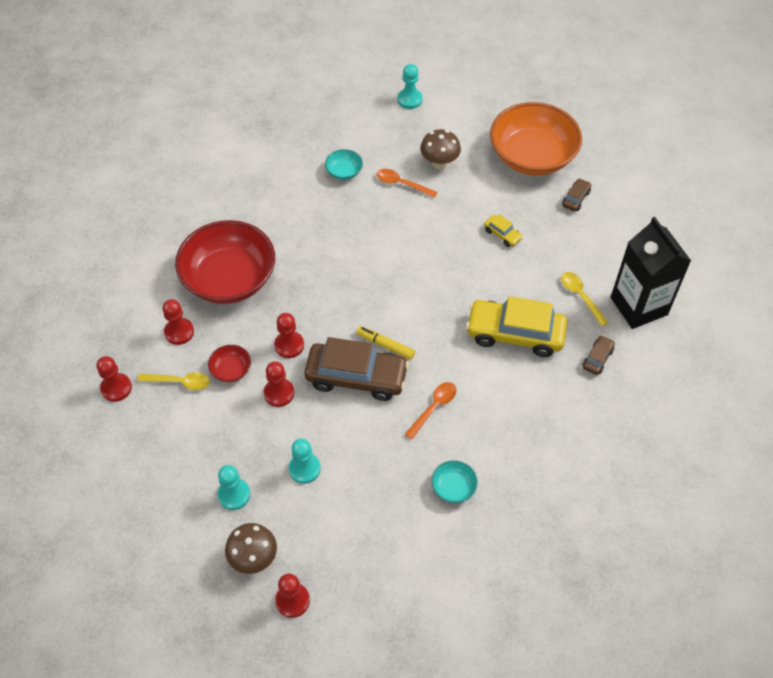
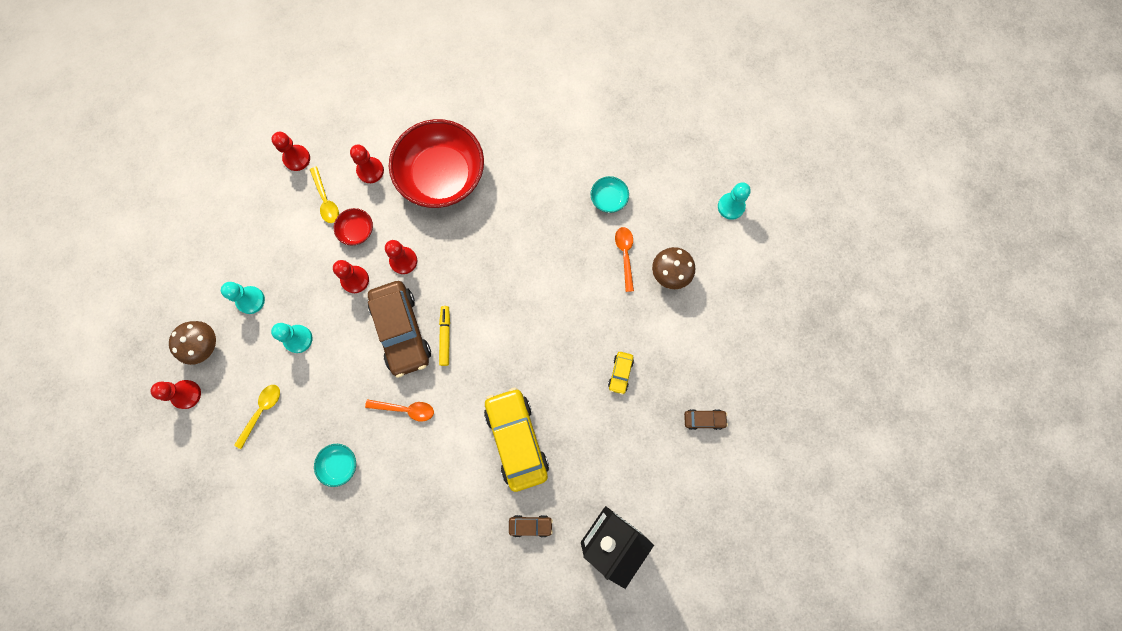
camera: 60 degrees right, 20 degrees up
orange bowl [490,102,582,175] -> none
yellow spoon [561,272,609,326] -> yellow spoon moved to [234,385,280,449]

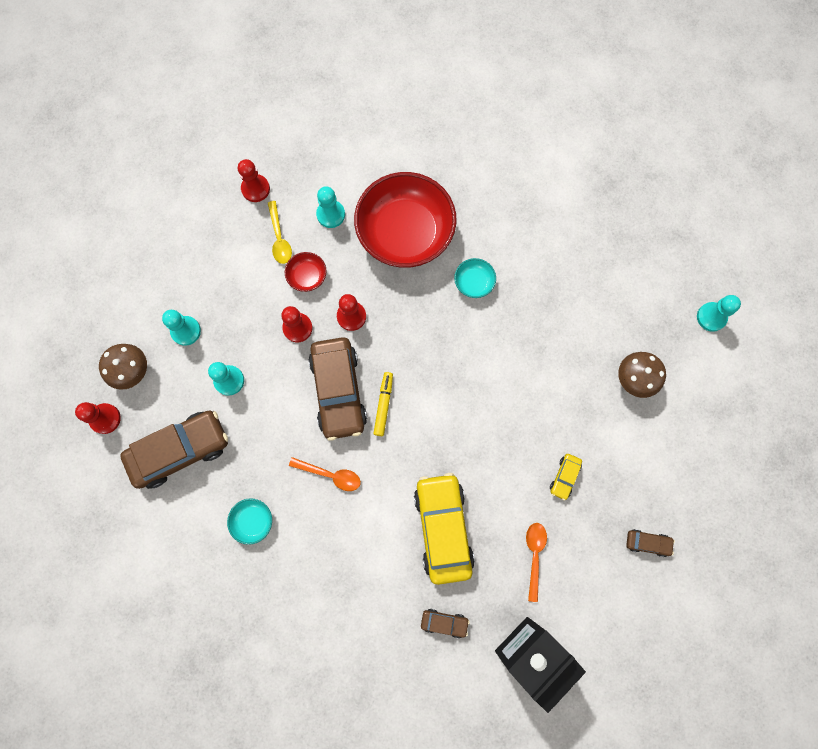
camera: 10 degrees right, 0 degrees up
yellow spoon [234,385,280,449] -> brown car [120,411,228,489]
red pawn [350,145,384,183] -> turquoise pawn [316,186,345,228]
turquoise bowl [590,176,629,213] -> turquoise bowl moved to [454,258,496,298]
orange spoon [615,227,634,292] -> orange spoon moved to [526,523,547,602]

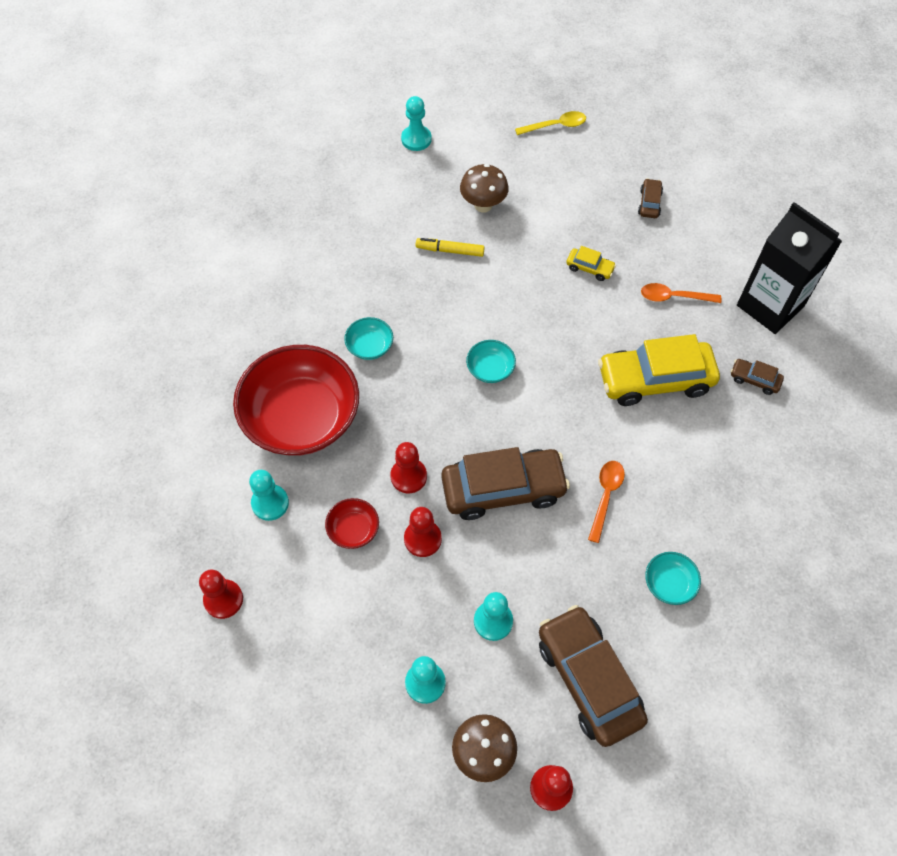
camera: 90 degrees left, 15 degrees down
yellow spoon [268,201,292,264] -> yellow spoon moved to [515,111,586,135]
yellow marker [373,372,393,436] -> yellow marker moved to [416,238,485,257]
brown car [421,609,470,638] -> brown car turned 75 degrees counterclockwise [731,359,784,395]
none -> turquoise bowl [466,340,516,383]

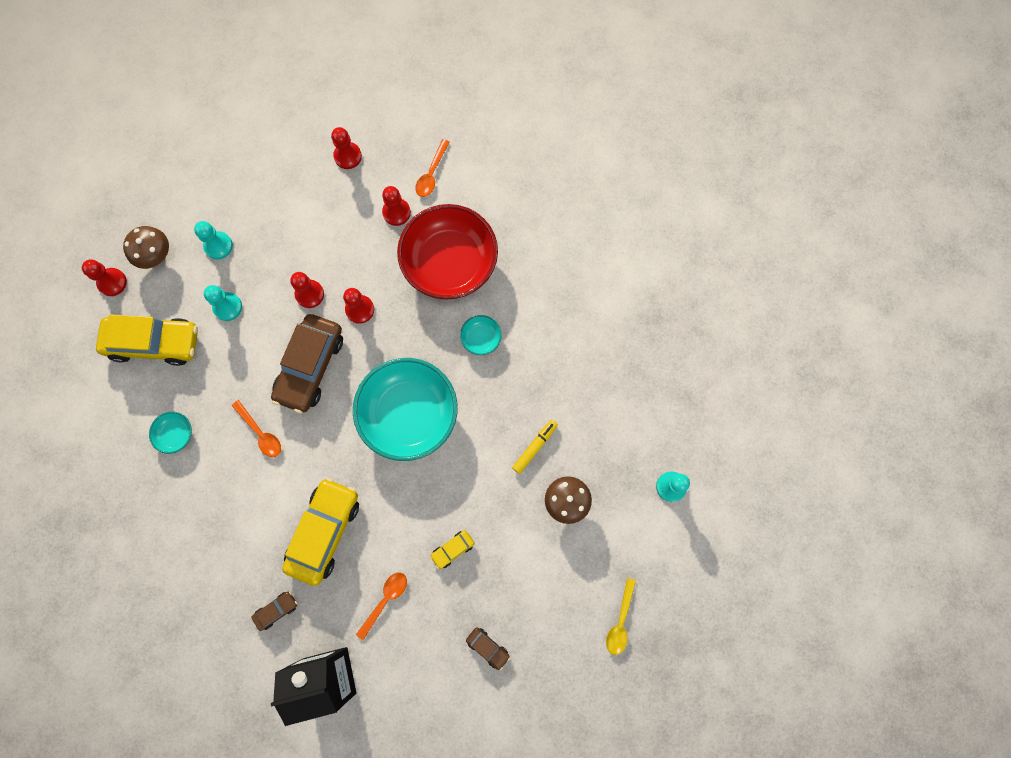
camera: 120 degrees right, 15 degrees up
turquoise pawn [249,470,289,521] -> red pawn [382,186,411,226]
red bowl [325,498,379,549] -> none
turquoise bowl [466,340,516,383] -> turquoise bowl [353,358,458,461], size x2.42
brown car [539,605,648,747] -> yellow car [96,314,198,366]
none -> orange spoon [415,139,450,197]

